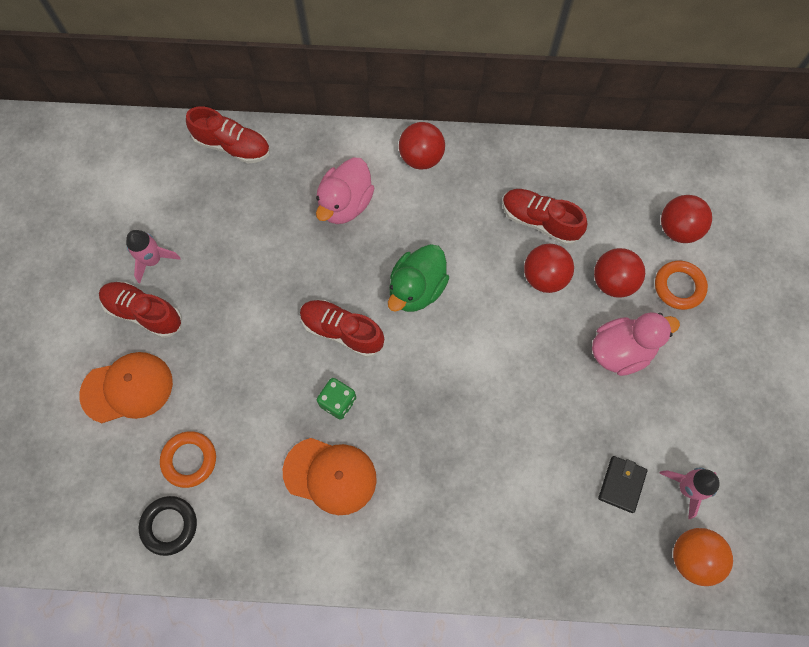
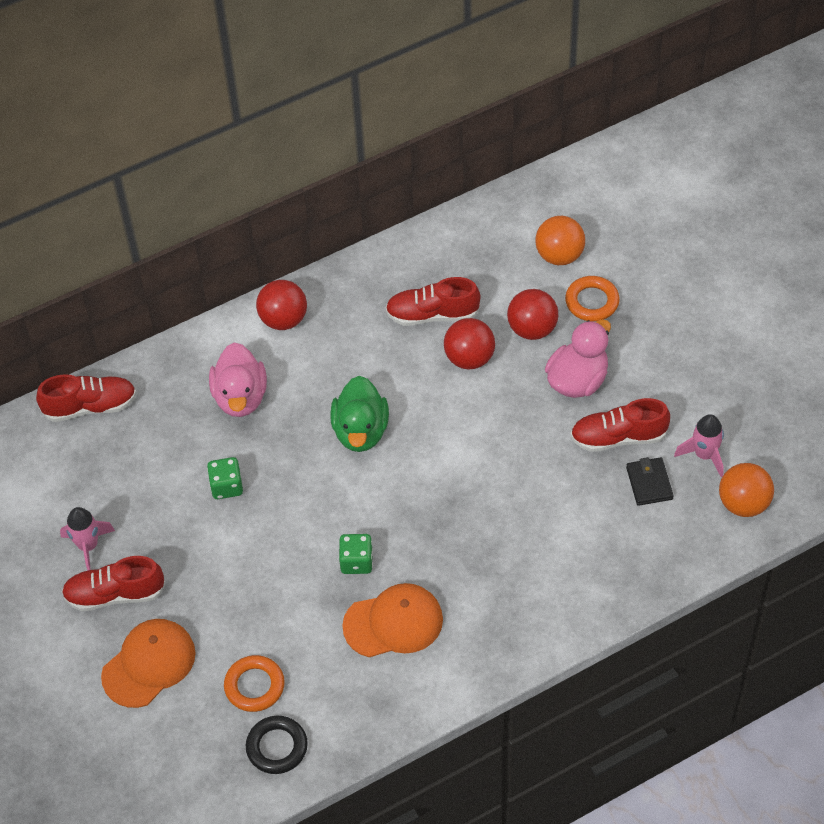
camera: 30 degrees left, 15 degrees down
red shoe [300,300,384,357] -> red shoe moved to [570,398,670,452]
red ball [661,195,712,243] -> orange ball [535,216,585,265]
none -> green dice [207,457,243,499]

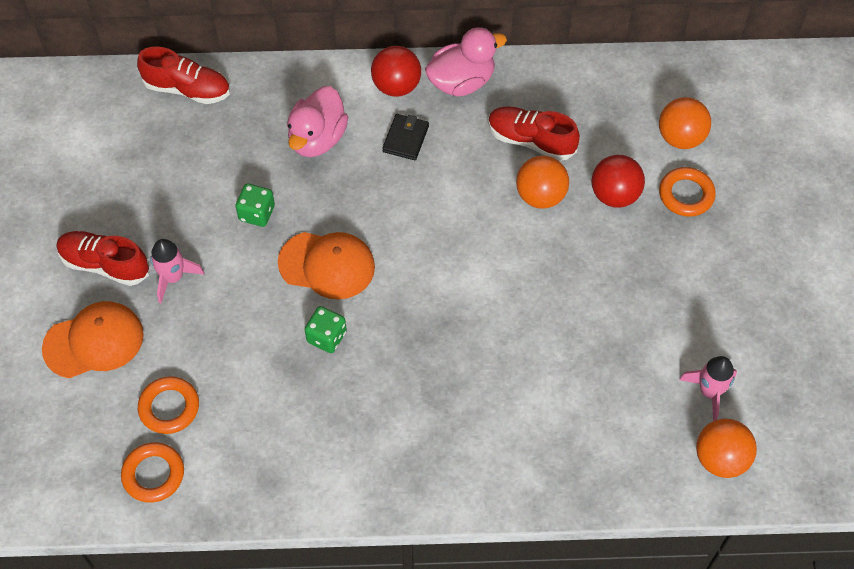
camera: 25 degrees right, 5 degrees up
pink rocket [60,507,115,571] -> pink rocket moved to [150,239,204,303]
black ring [246,716,308,774] -> orange ring [121,442,184,503]
green duck [330,376,389,452] -> none
orange cap [342,583,443,657] -> orange cap moved to [278,232,375,299]
red ball [444,318,495,369] -> orange ball [516,156,569,209]
pink duck [545,319,611,398] -> pink duck moved to [425,27,507,96]
red shoe [570,398,670,452] -> none
black wallet [626,457,674,506] -> black wallet moved to [382,114,429,160]

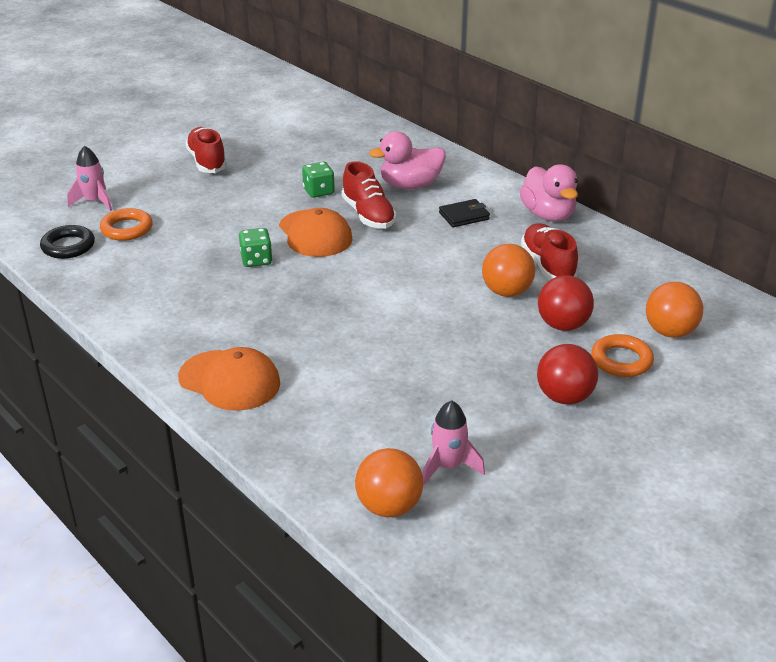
camera: 50 degrees right, 25 degrees down
orange cap [42,301,144,378] -> orange cap moved to [178,347,280,411]
orange ring [121,442,184,503] -> black ring [40,225,95,259]
red shoe [137,47,230,104] -> red shoe moved to [342,161,397,229]
pink rocket [150,239,204,303] -> pink rocket moved to [67,146,112,211]
red ball [371,46,421,97] -> red ball moved to [537,344,598,405]
pink duck [425,27,507,96] -> pink duck turned 45 degrees clockwise [519,164,578,221]

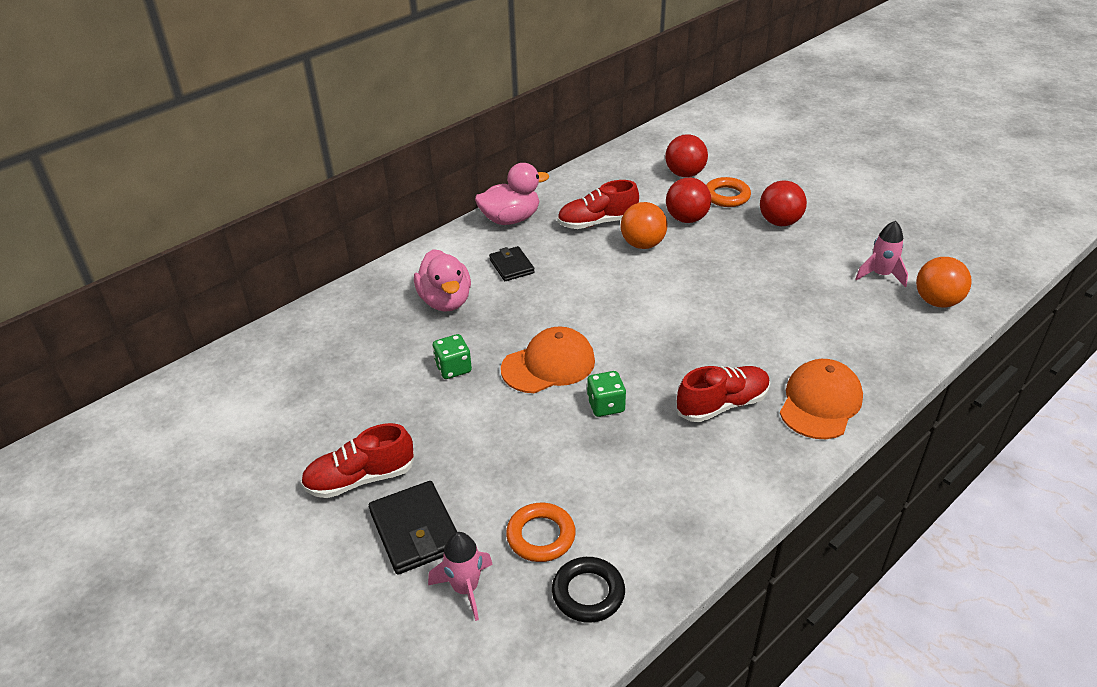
camera: 90 degrees left, 5 degrees up
red shoe [342,161,397,229] -> red shoe moved to [676,366,770,422]
orange ball [646,282,703,338] -> red ball [665,134,708,177]
none -> black wallet [369,481,457,575]

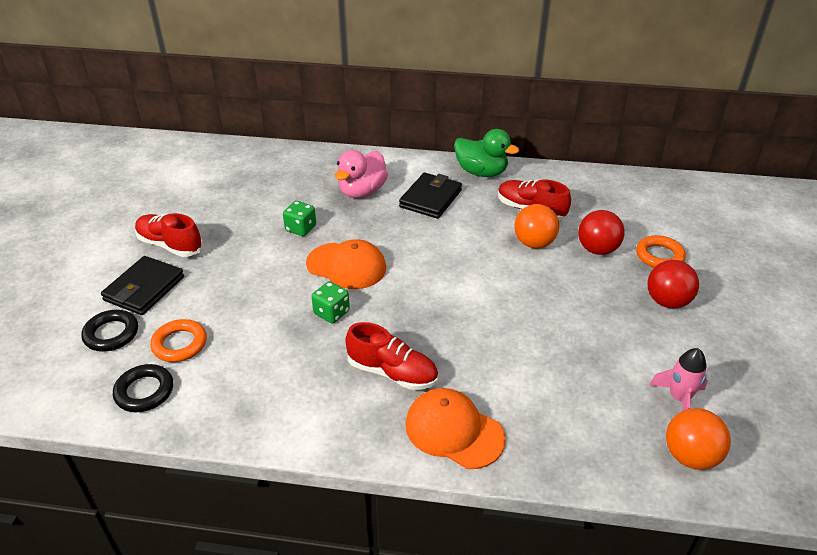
camera: 50 degrees right, 0 degrees up
pink rocket [428,532,493,621] -> black ring [82,310,138,352]
pink duck [475,163,549,225] -> green duck [454,129,519,177]
black wallet [489,246,535,281] -> black wallet [399,173,462,219], size x1.56
red ball [665,134,708,177] -> none
orange cap [780,359,863,439] -> orange cap turned 135 degrees counterclockwise [405,388,506,469]

